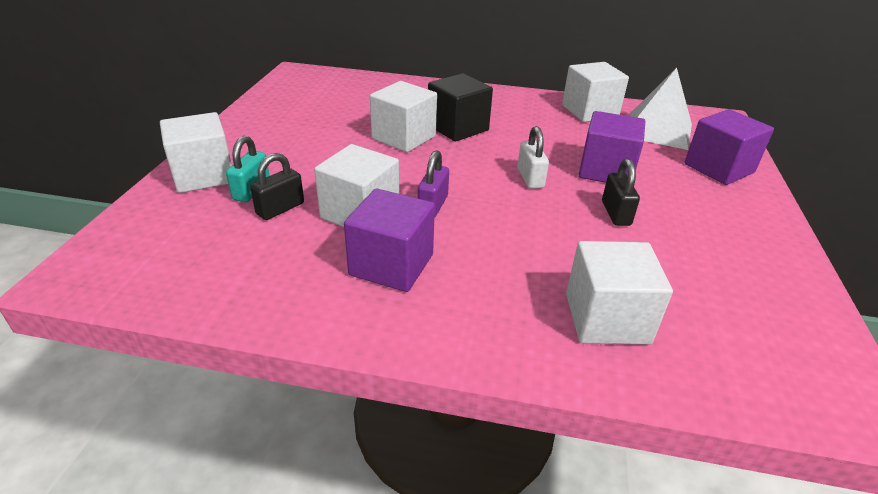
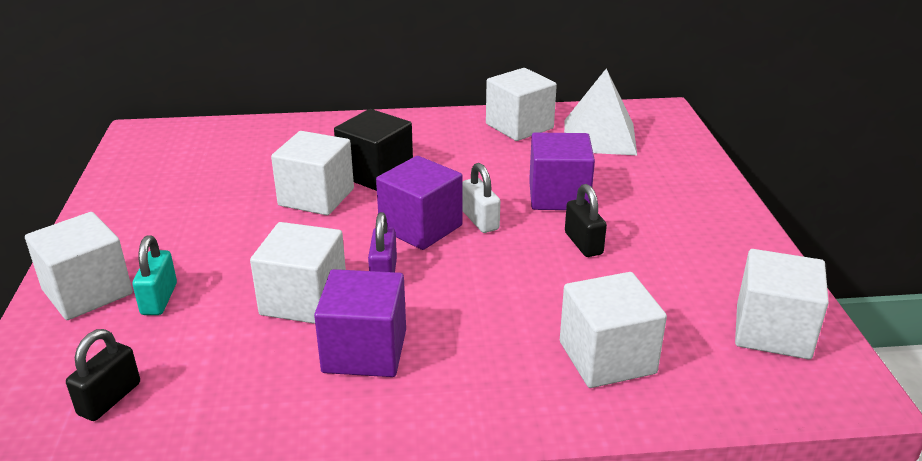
camera: 15 degrees left, 5 degrees down
black padlock [250,153,304,220] -> black padlock moved to [66,329,140,421]
purple cube [684,109,774,185] -> purple cube moved to [376,156,463,250]
none -> white cube [735,249,829,360]

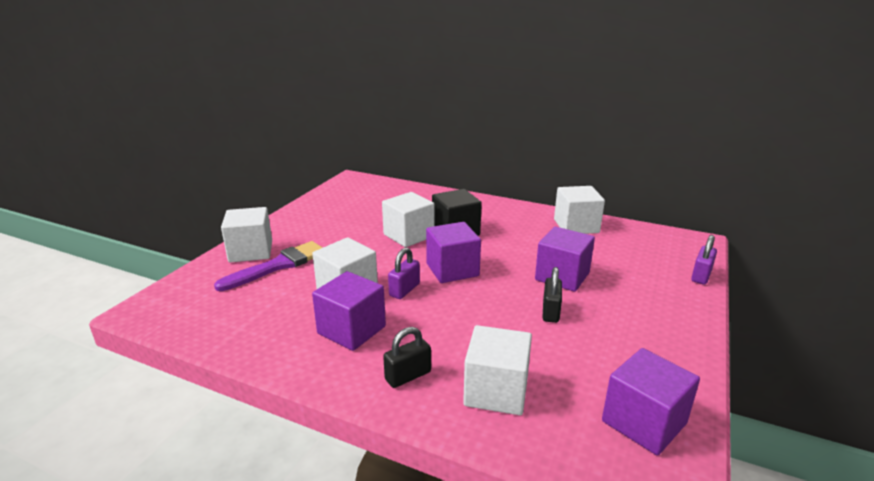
camera: 30 degrees right, 5 degrees down
black padlock [66,329,140,421] -> black padlock moved to [383,327,431,388]
turquoise padlock [132,236,177,315] -> purple brush [214,241,323,291]
white padlock [463,163,500,233] -> none
white pyramid [564,68,637,155] -> none
white cube [735,249,829,360] -> purple cube [602,348,700,455]
none -> purple padlock [691,235,717,285]

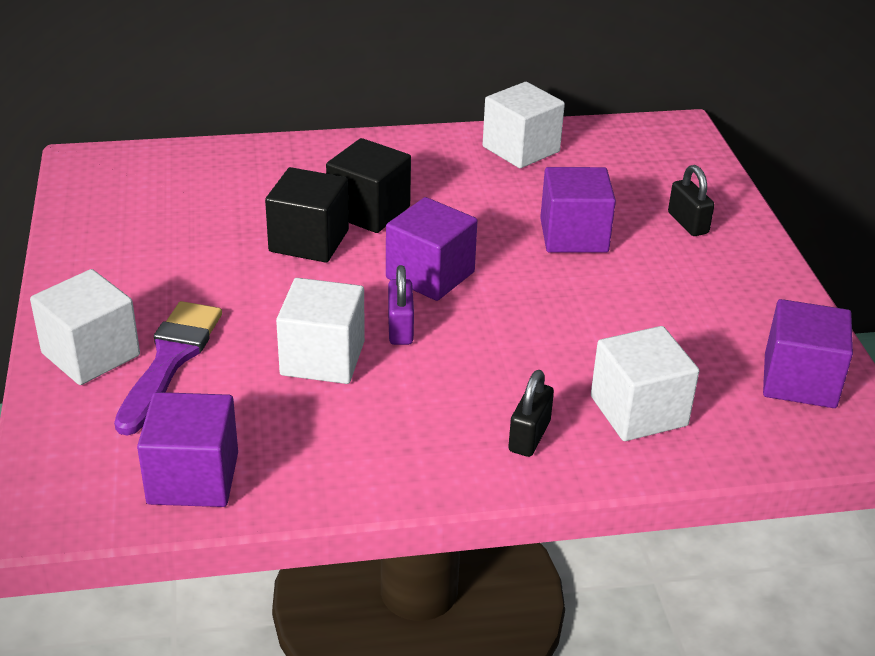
camera: 35 degrees left, 10 degrees up
purple cube [312,271,386,351] -> purple cube moved to [137,392,238,507]
white cube [382,192,435,247] -> black cube [265,167,349,263]
black padlock [542,267,562,323] -> black padlock moved to [668,165,714,236]
purple padlock [691,235,717,285] -> none

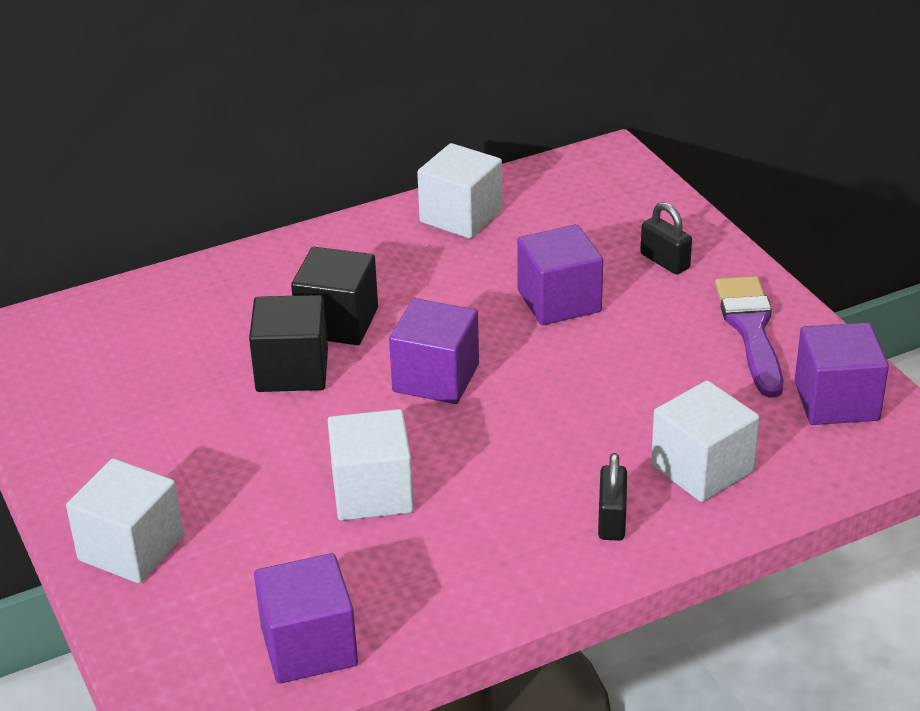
camera: 15 degrees left, 0 degrees up
purple brush [114,301,222,436] -> purple brush moved to [715,276,783,398]
purple padlock [388,265,414,345] -> none

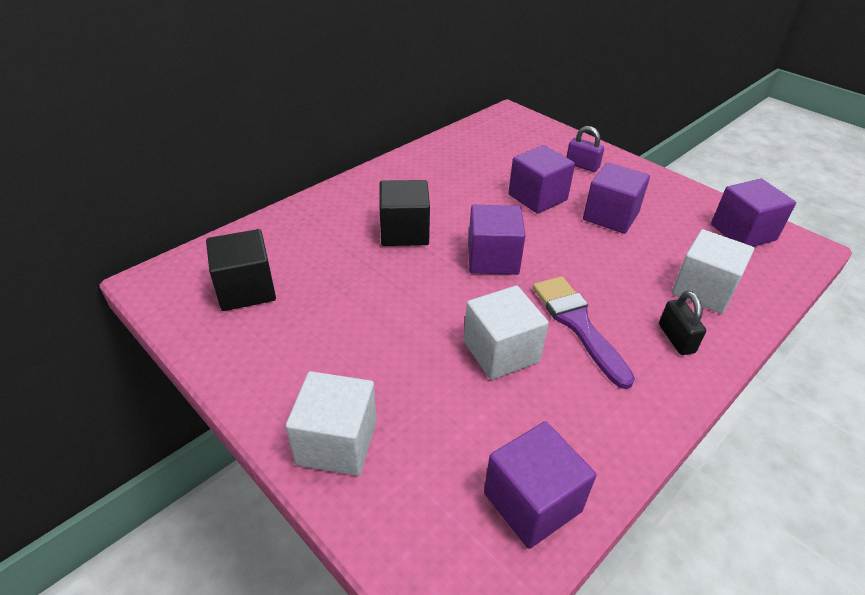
camera: 20 degrees left, 5 degrees up
black cube [249,295,328,392] -> black cube moved to [206,229,276,311]
white cube [417,143,503,239] -> none
black padlock [640,202,692,274] -> purple padlock [566,126,604,172]
purple brush [715,276,783,398] -> purple brush moved to [533,276,635,389]
none -> purple cube [583,162,650,234]

